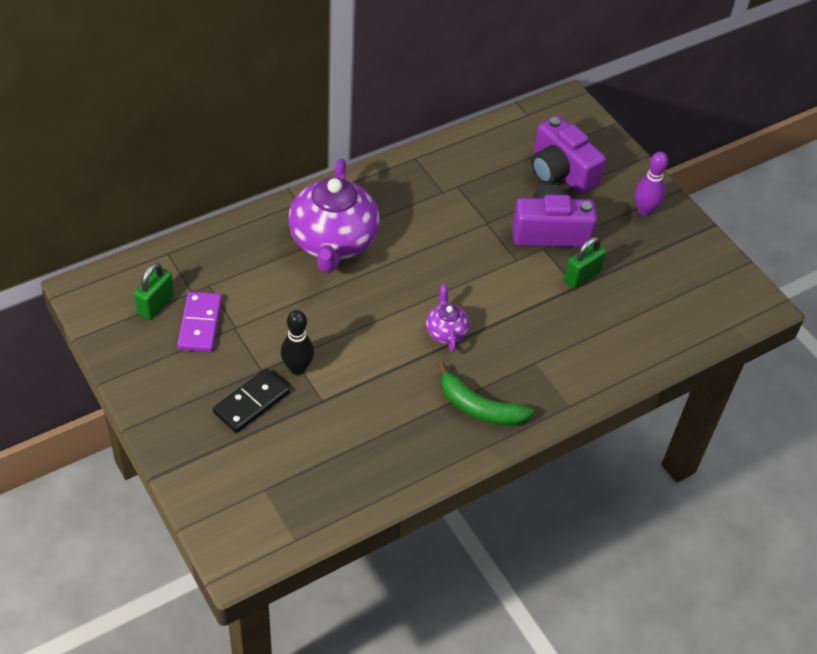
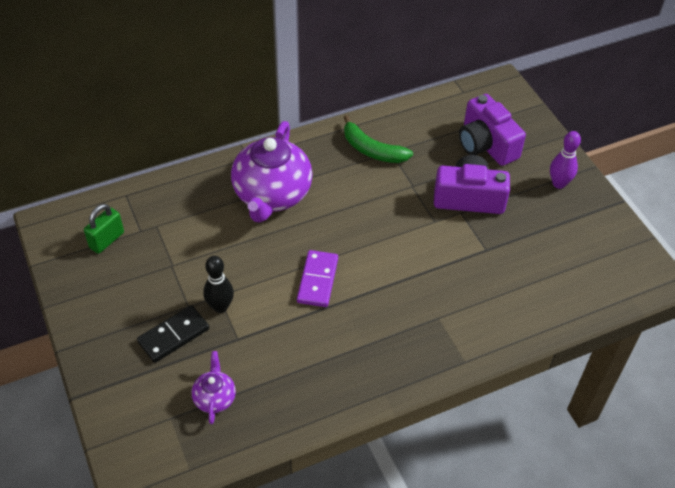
camera: 10 degrees right, 0 degrees up
purple domino [177,292,222,352] -> purple domino moved to [297,250,338,307]
purple teapot [426,284,470,353] -> purple teapot moved to [192,351,236,424]
green banana [438,362,534,426] -> green banana moved to [344,115,413,163]
green padlock [564,237,606,289] -> none

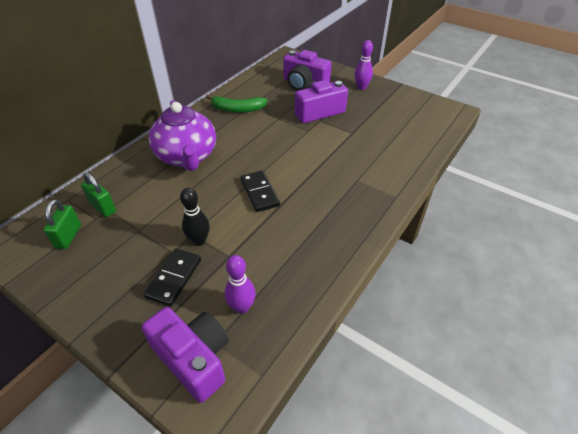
camera: 30 degrees left, 5 degrees down
purple teapot [192,351,236,424] -> purple bowling pin [224,255,256,314]
purple domino [297,250,338,307] -> black domino [241,170,280,212]
none -> green padlock [81,172,116,217]
none -> purple camera [142,307,229,403]

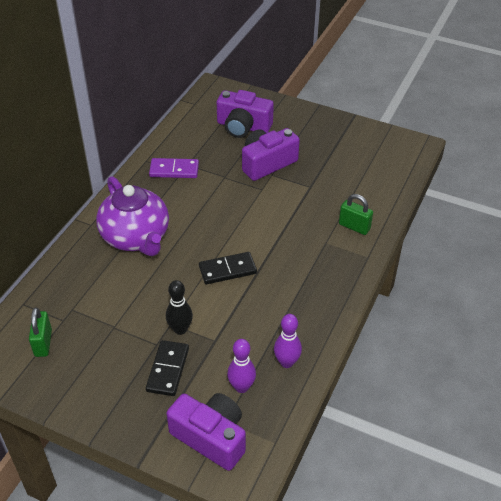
camera: 10 degrees left, 0 degrees up
green padlock [81,172,116,217] -> green padlock moved to [339,194,373,235]
green banana [206,95,267,113] -> purple domino [149,158,199,178]
black domino [241,170,280,212] -> black domino turned 75 degrees counterclockwise [199,252,257,284]
purple bowling pin [354,40,373,90] -> purple bowling pin moved to [274,314,302,368]

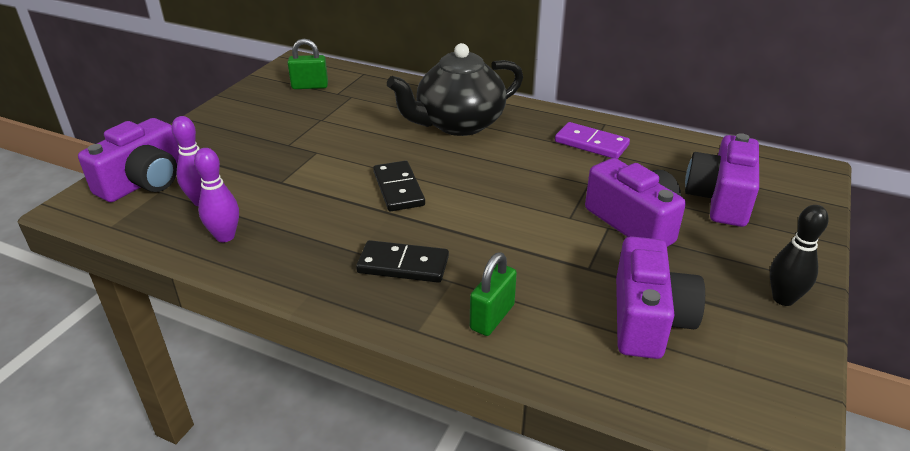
camera: 90 degrees right, 10 degrees down
purple teapot [96,176,169,256] -> black teapot [387,43,523,136]
black domino [146,340,189,396] -> black domino moved to [356,240,449,283]
purple domino [149,158,199,178] -> purple domino turned 60 degrees counterclockwise [555,122,630,159]
black bowling pin [166,280,193,335] -> black bowling pin moved to [770,205,829,306]
none -> purple camera [616,236,705,359]

